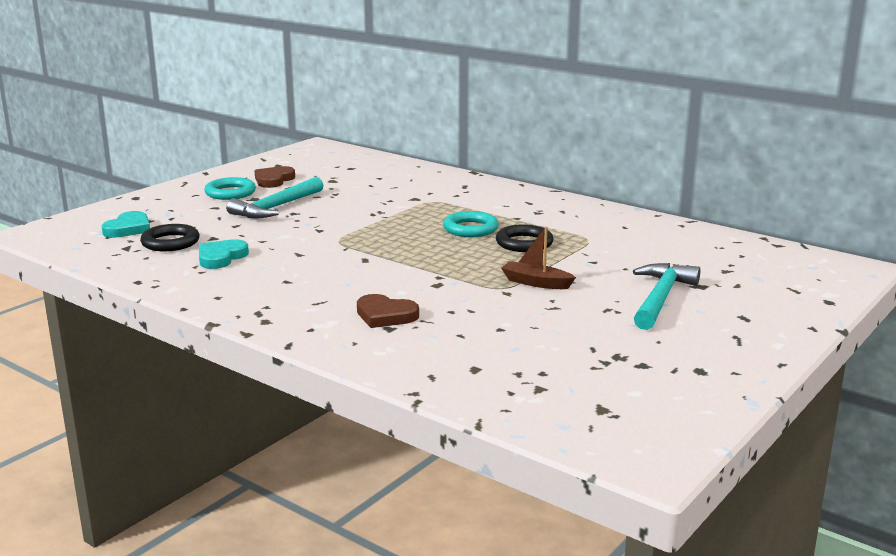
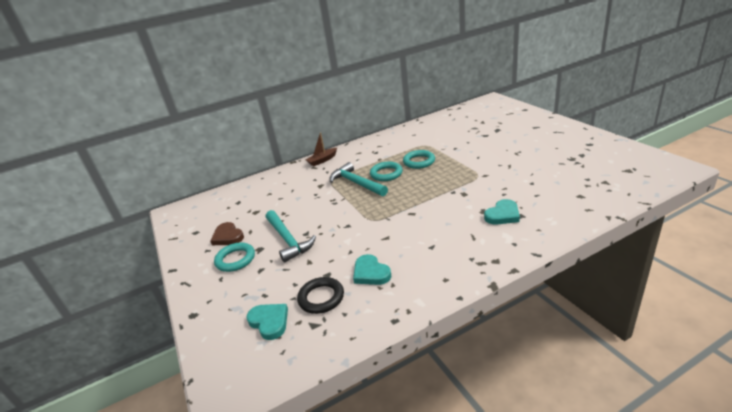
camera: 60 degrees left, 10 degrees up
brown heart [357,294,419,328] -> turquoise heart [484,199,520,225]
black ring [496,224,554,252] -> turquoise ring [403,150,435,169]
brown boat [501,226,576,289] -> brown boat moved to [306,132,337,166]
turquoise hammer [633,263,700,330] -> turquoise hammer moved to [330,162,388,196]

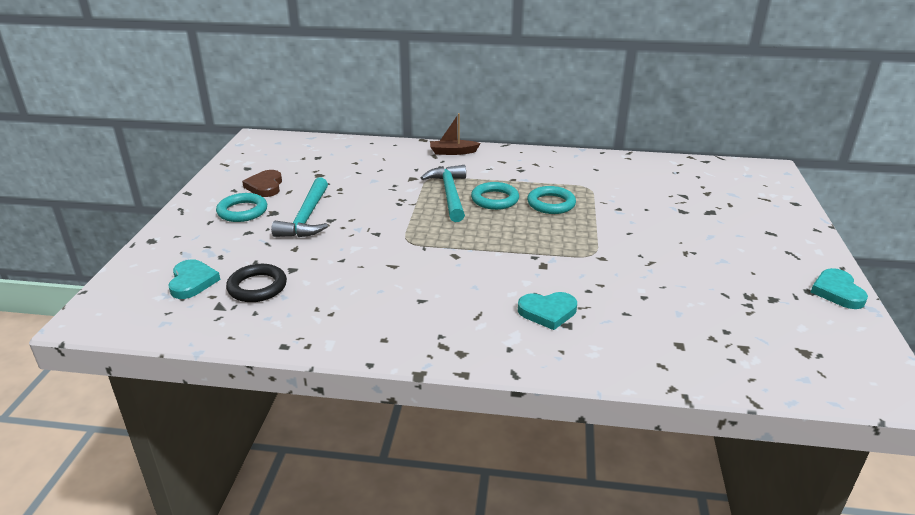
camera: 30 degrees right, 0 degrees up
turquoise heart [353,254,391,285] -> turquoise heart moved to [811,268,868,309]

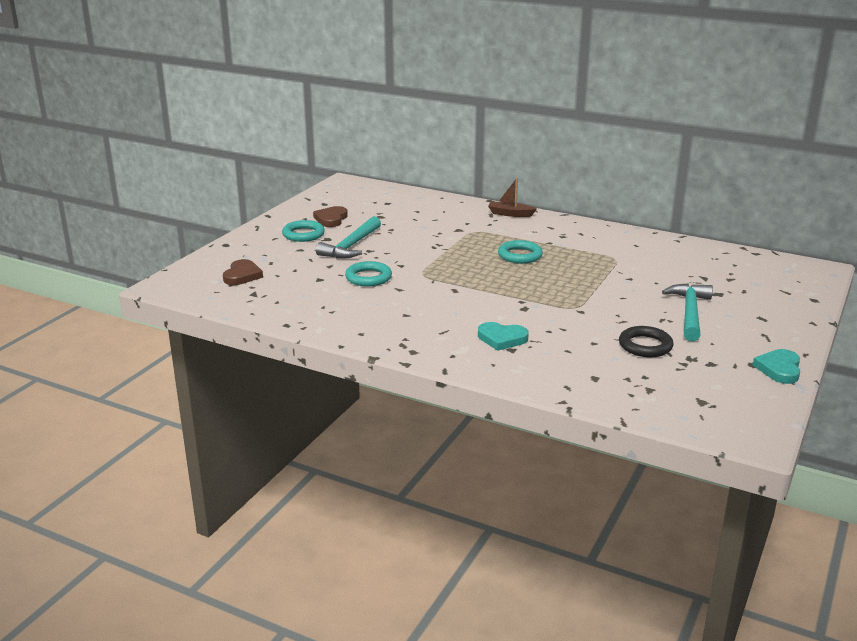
camera: 20 degrees right, 5 degrees down
turquoise heart [168,259,220,299] -> brown heart [223,259,263,285]
black ring [226,264,287,302] -> black ring moved to [619,326,673,357]
turquoise hammer [421,165,466,222] -> turquoise hammer moved to [662,283,713,341]
turquoise ring [527,186,576,214] -> turquoise ring moved to [345,261,392,287]

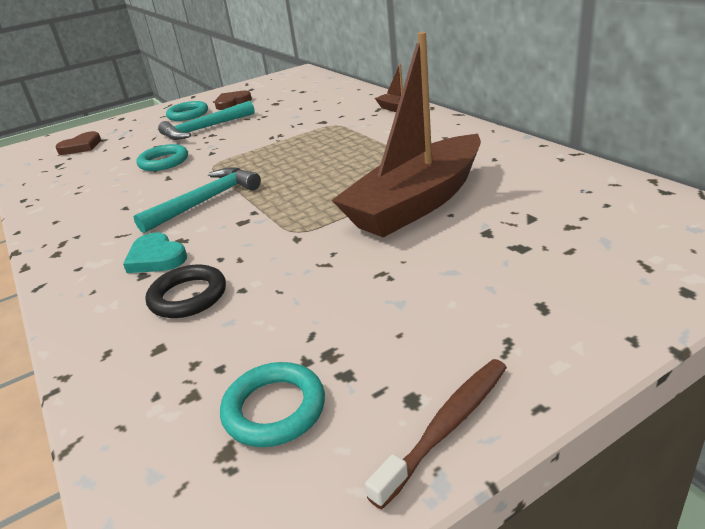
camera: 35 degrees right, 5 degrees up
turquoise ring [498,240,543,264] -> turquoise ring moved to [220,362,325,447]
black ring [619,326,673,357] -> black ring moved to [146,265,226,318]
turquoise hammer [662,283,713,341] -> turquoise hammer moved to [134,167,261,233]
turquoise heart [753,349,800,384] -> brown toothbrush [365,359,507,510]
none -> brown boat [331,32,481,238]

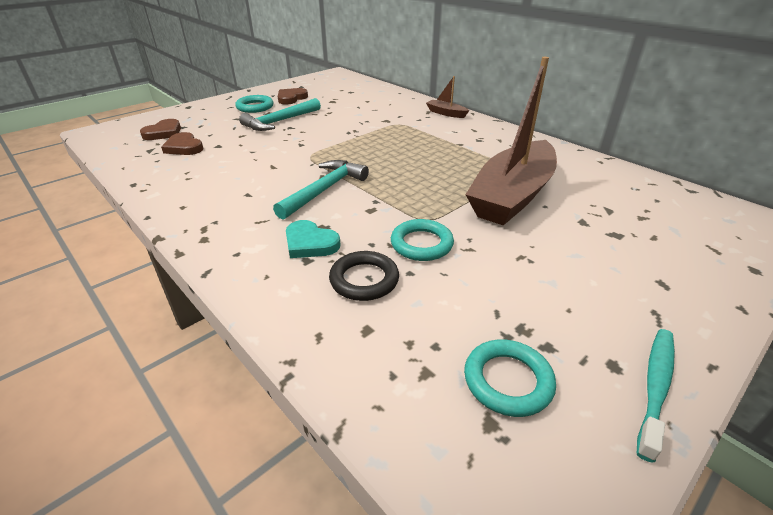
camera: 15 degrees left, 5 degrees up
turquoise ring [136,144,188,171] -> turquoise ring moved to [391,219,454,261]
brown toothbrush [365,359,507,510] -> turquoise toothbrush [637,329,675,463]
none -> brown heart [161,132,204,155]

